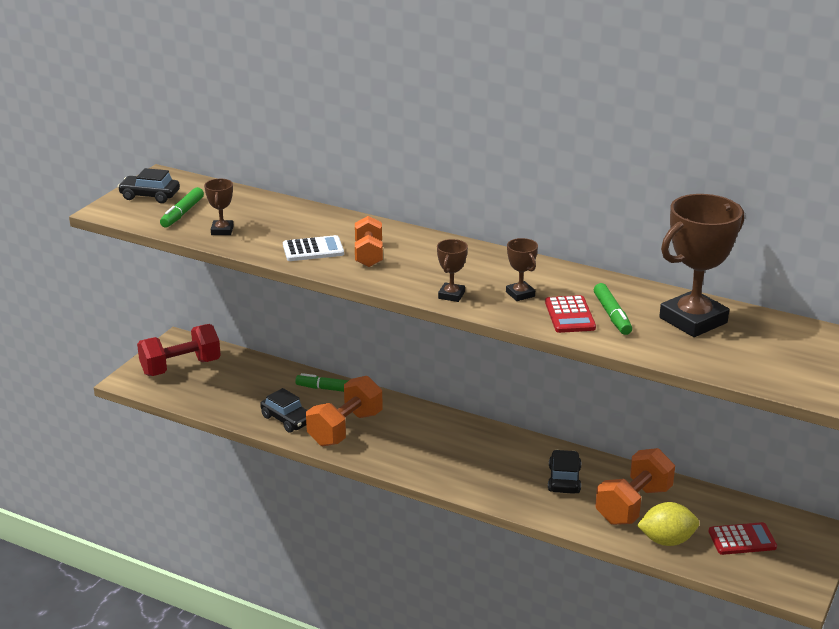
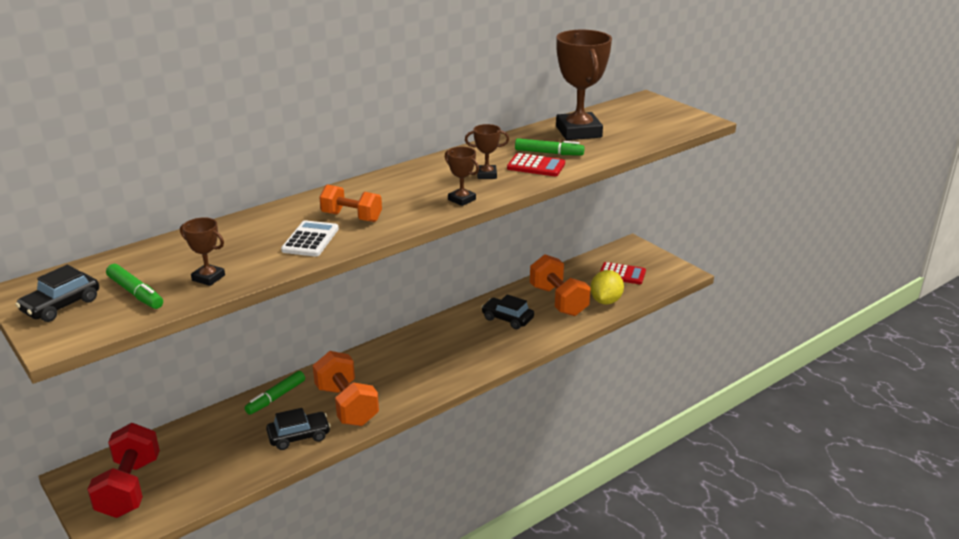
camera: 65 degrees left, 0 degrees up
red calculator [708,522,777,555] -> red calculator turned 90 degrees clockwise [600,262,646,284]

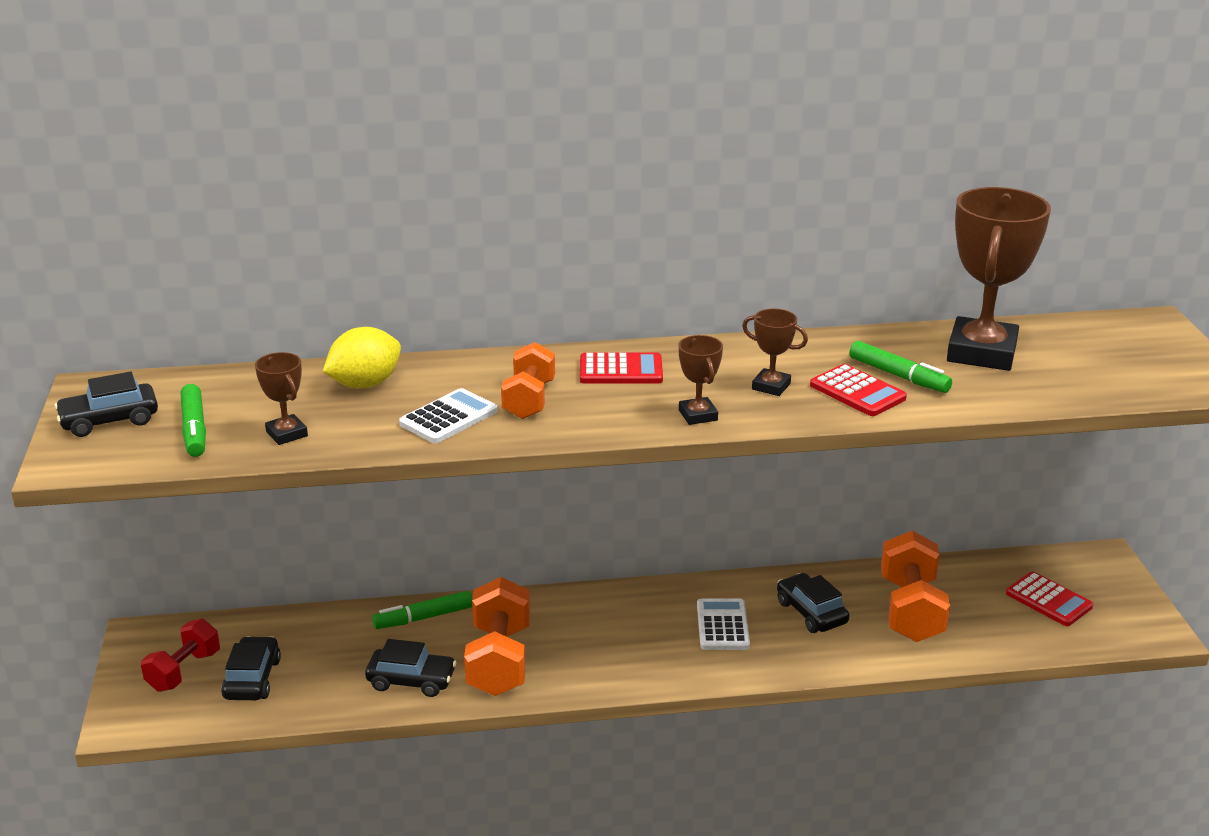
camera: 30 degrees right, 0 degrees up
red dumbbell [87,423,160,518] -> red dumbbell [141,619,220,692], size x0.65
orange dumbbell [319,184,382,222] -> orange dumbbell turned 45 degrees clockwise [501,342,555,419]
yellow lemon [591,270,624,304] -> yellow lemon moved to [323,327,401,388]
none -> black car [221,636,281,700]
none -> red calculator [580,352,663,384]
none -> white calculator [697,598,750,650]

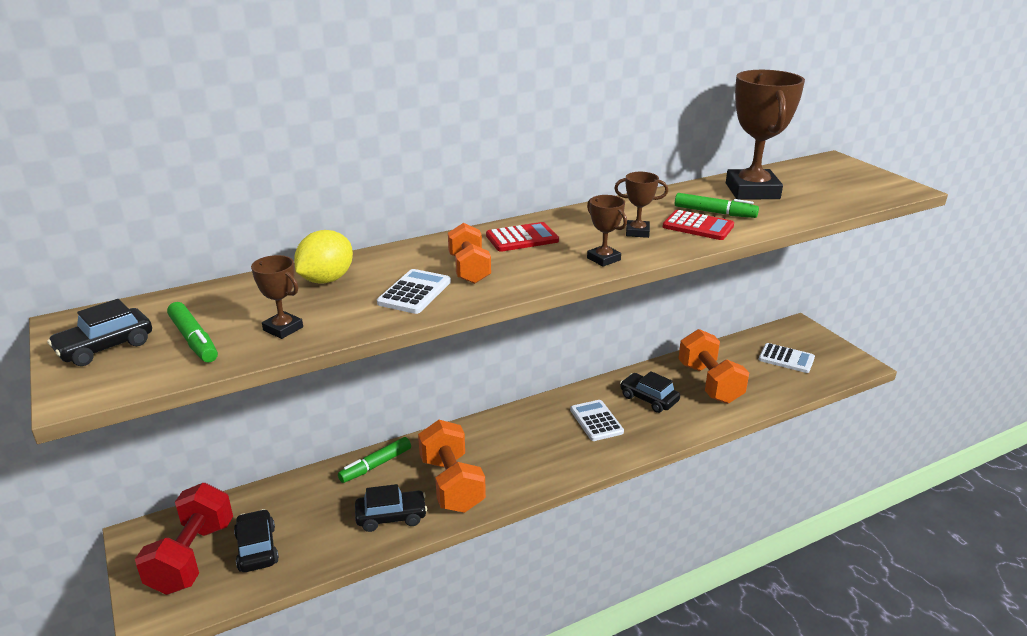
camera: 20 degrees left, 0 degrees up
red dumbbell [141,619,220,692] -> red dumbbell [135,483,233,595], size x1.54
red calculator [1006,572,1093,626] -> white calculator [759,343,815,373]

